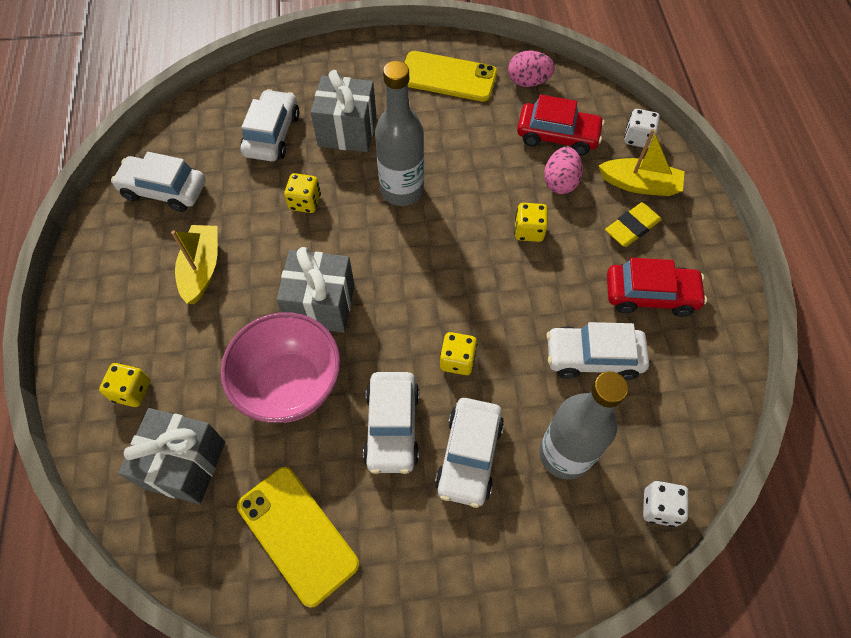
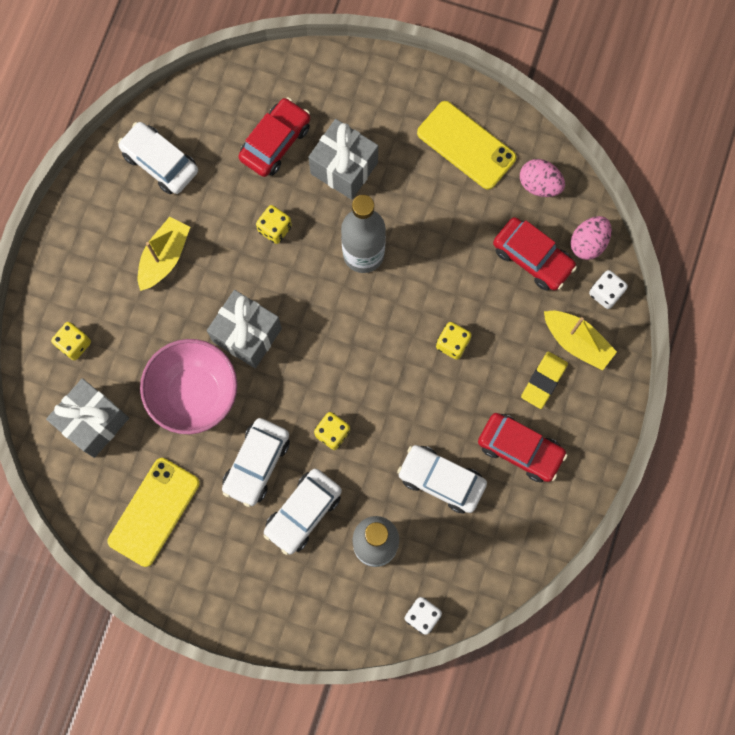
camera: 25 degrees right, 15 degrees up
yellow phone [237,467,360,608] -> yellow phone turned 45 degrees clockwise [108,458,200,567]
white car [241,89,300,161] -> red car [238,98,310,177]
pink egg [544,147,583,194] -> pink egg moved to [571,216,612,260]
yellow eraser [605,202,662,247] -> yellow eraser turned 45 degrees counterclockwise [521,351,568,409]

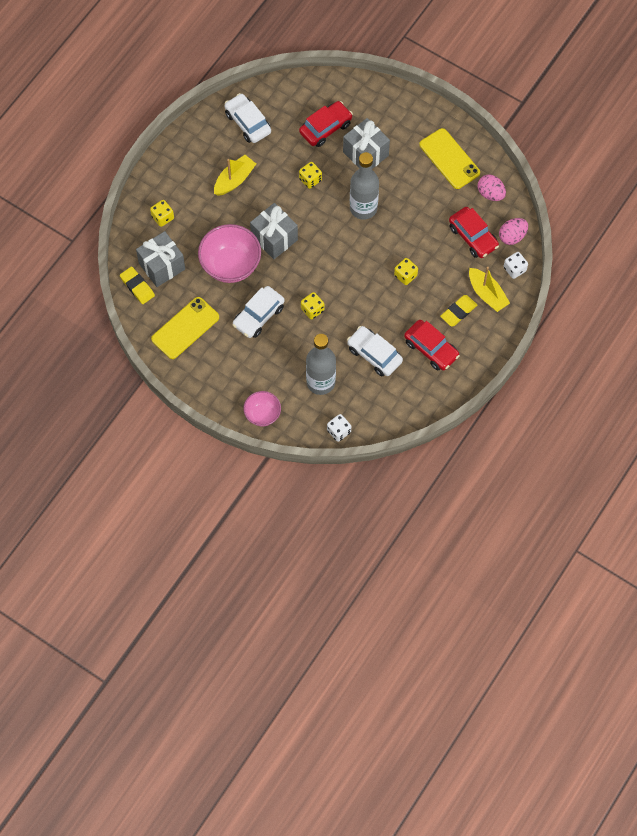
camera: 15 degrees right, 10 degrees down
white car [263,469,342,555] -> none
none -> yellow eraser [120,266,155,304]
none -> pink bowl [243,391,281,426]

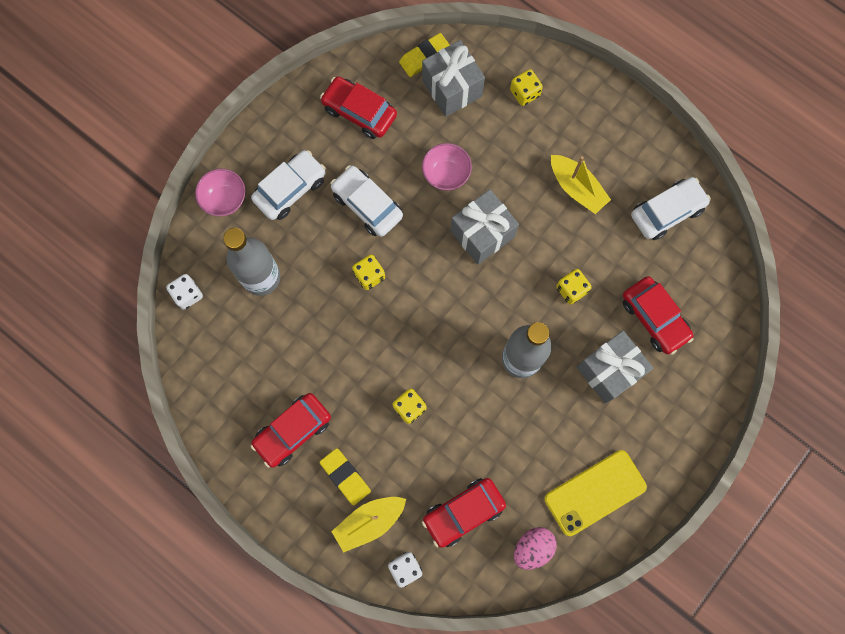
camera: 95 degrees right, 10 degrees up
yellow phone [151,297,219,359] -> red car [320,76,397,139]
pink bowl [198,224,261,283] -> pink bowl [422,143,472,191], size x0.58
white car [347,326,403,376] -> white car moved to [251,150,326,220]
pink egg [499,218,528,245] -> none

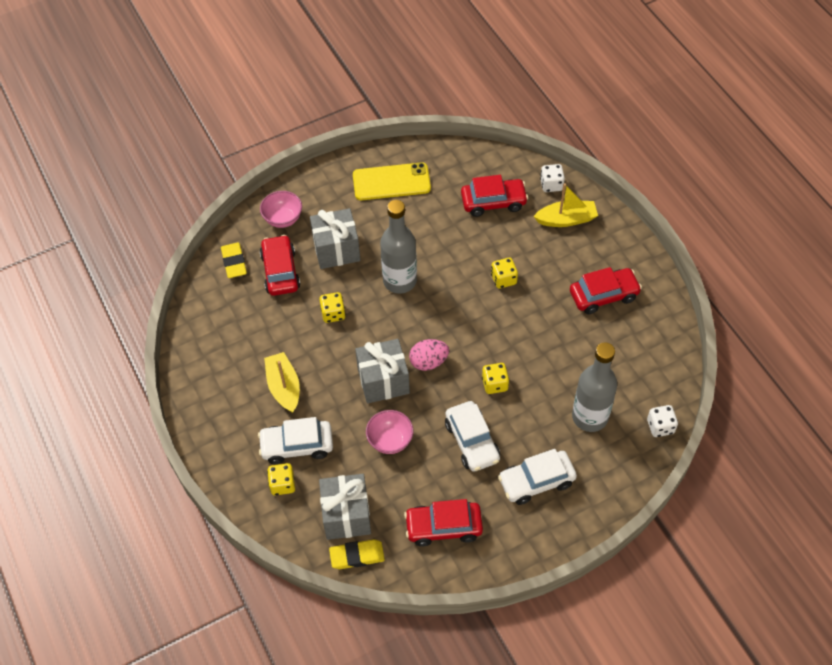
camera: 155 degrees left, 20 degrees down
pink bowl [195,169,245,216] -> pink bowl moved to [260,191,302,228]
red car [320,76,397,139] -> red car turned 120 degrees clockwise [404,499,483,546]
yellow eraser [320,448,371,505] -> yellow eraser moved to [221,242,247,278]
pink egg [514,527,557,570] -> pink egg moved to [409,339,449,371]
white car [631,177,711,240] -> white car moved to [258,417,333,464]

